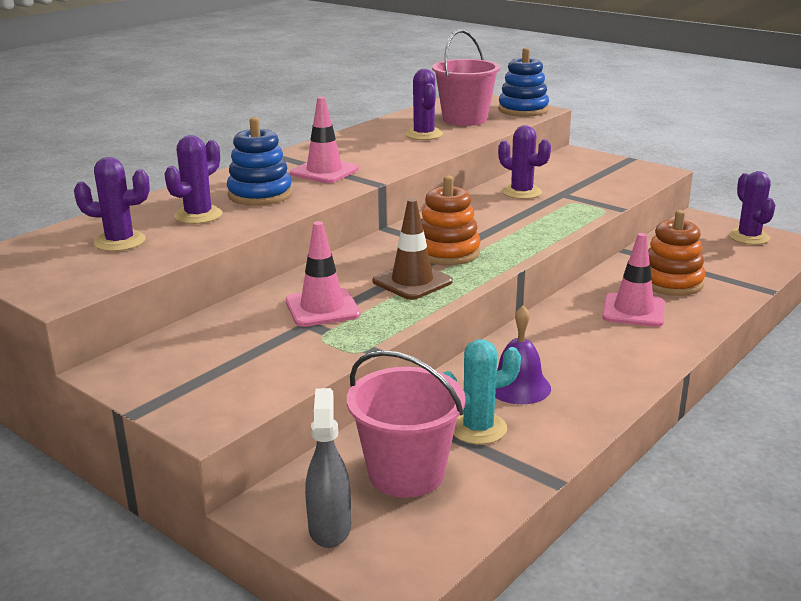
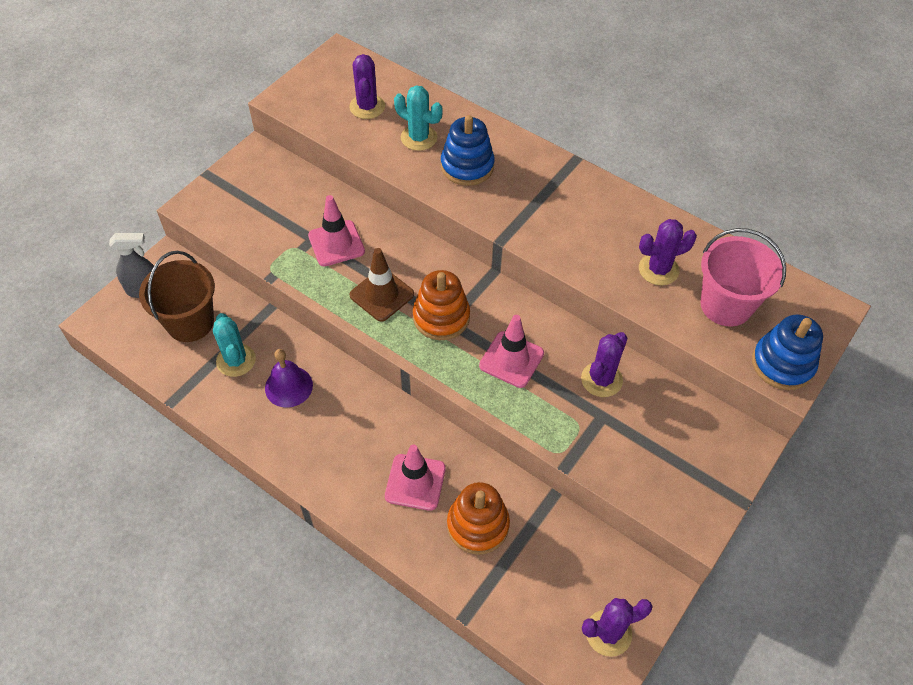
camera: 85 degrees right, 30 degrees up
purple cactus [164,135,223,224] -> turquoise cactus [394,85,443,151]
pink traffic cone [290,97,359,183] -> pink traffic cone moved to [479,315,544,388]
pink bucket [347,350,465,498] -> brown bucket [139,251,215,342]

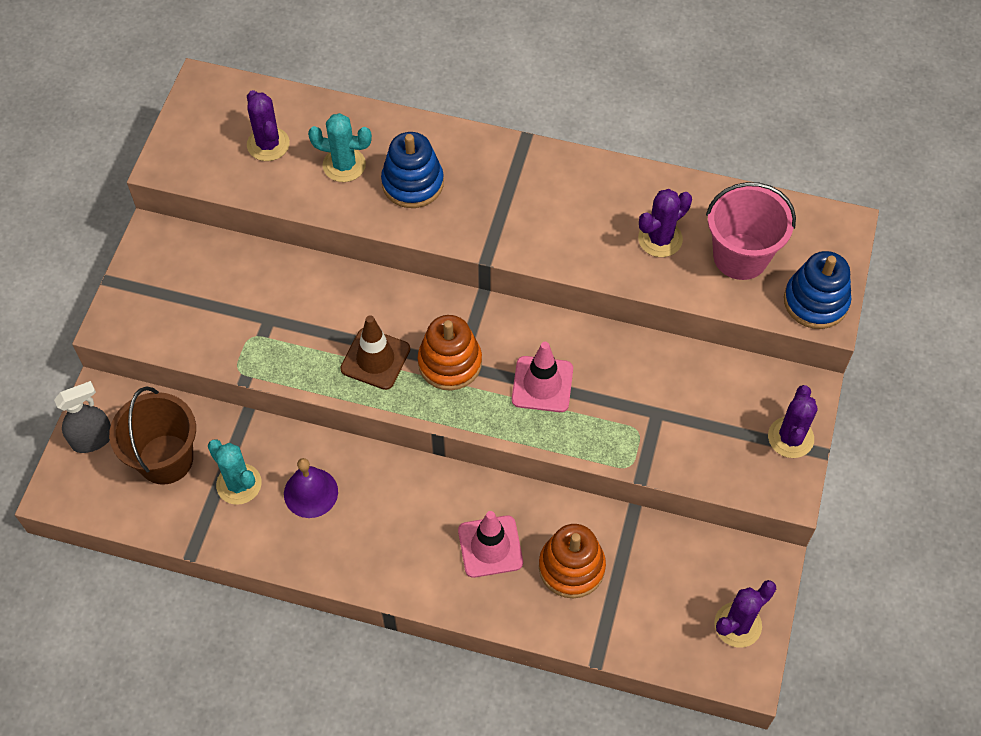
camera: 20 degrees left, 5 degrees up
pink traffic cone [308,195,365,267] -> none
purple cactus [581,332,627,397] -> purple cactus moved to [768,385,818,458]

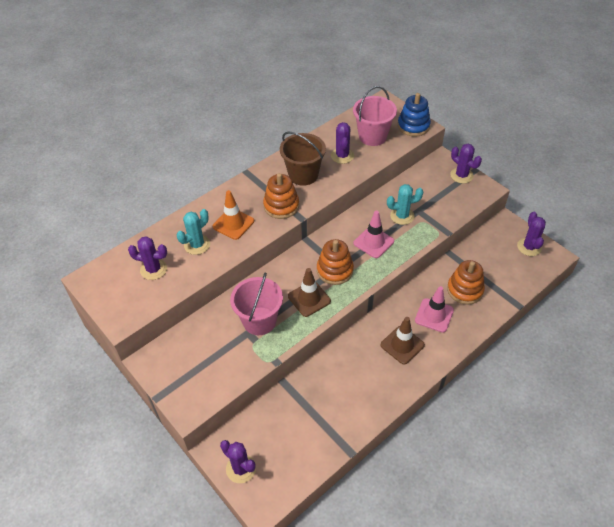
camera: 55 degrees left, 10 degrees down
grey spray bottle [54,381,111,453] -> purple cactus [220,440,256,483]
brown bucket [109,387,196,485] -> brown bucket moved to [280,132,326,186]
turquoise cactus [208,439,262,505] -> turquoise cactus moved to [387,184,423,225]
purple bell [284,458,338,518] -> none
blue stacking toy [381,132,444,208] -> orange traffic cone [213,190,254,240]
none -> pink bucket [230,272,283,335]
none -> orange stacking toy [263,173,299,219]
none -> brown traffic cone [380,317,425,365]

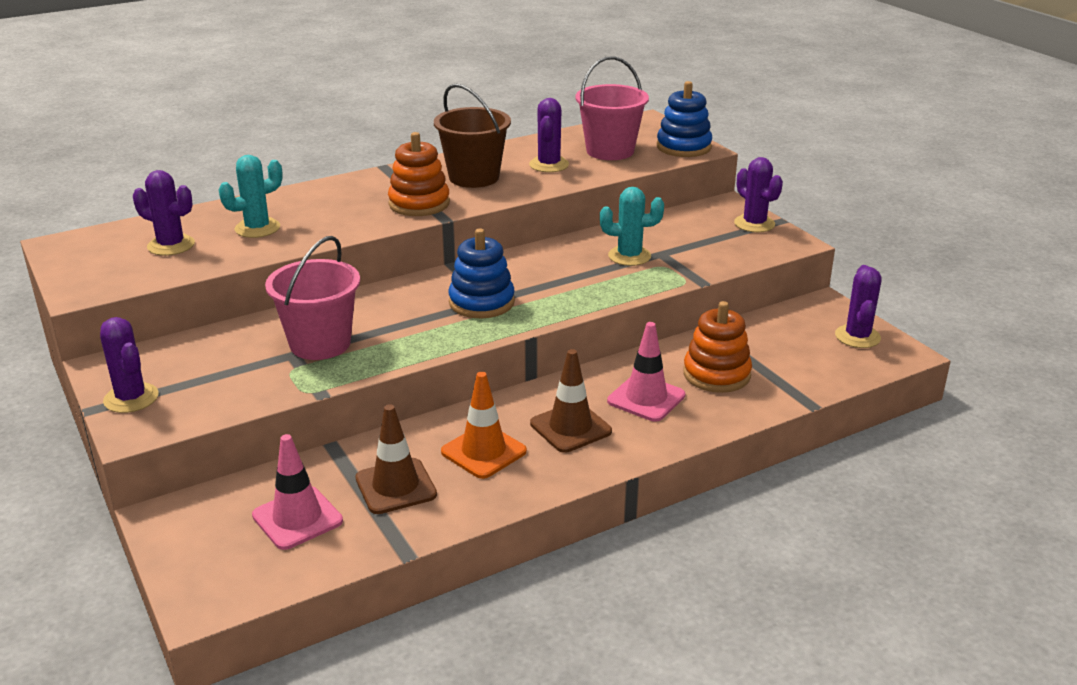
camera: 10 degrees right, 20 degrees down
orange traffic cone [213,190,254,240] -> orange traffic cone moved to [441,372,527,479]
purple cactus [220,440,256,483] -> purple cactus moved to [100,317,158,413]
brown traffic cone [288,268,331,317] -> brown traffic cone moved to [355,404,437,514]
orange stacking toy [317,239,354,285] -> blue stacking toy [449,229,515,318]
pink traffic cone [353,211,394,258] -> pink traffic cone moved to [252,434,343,550]

